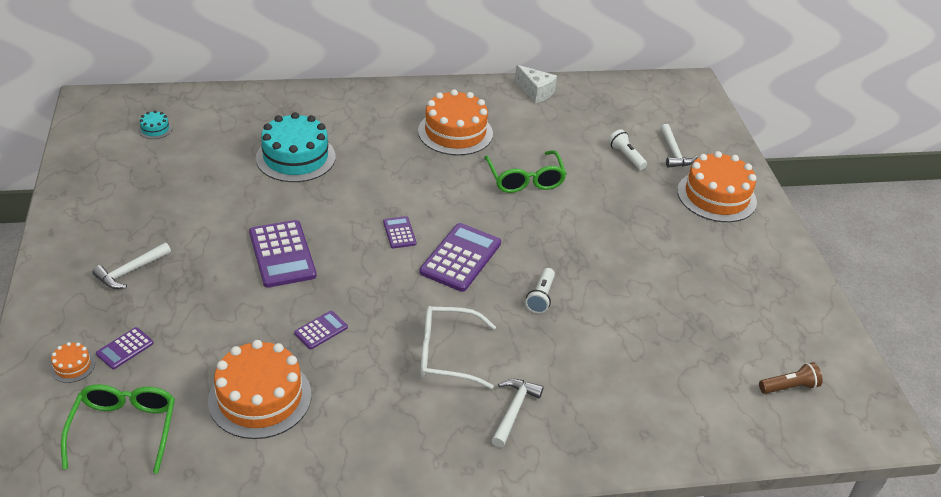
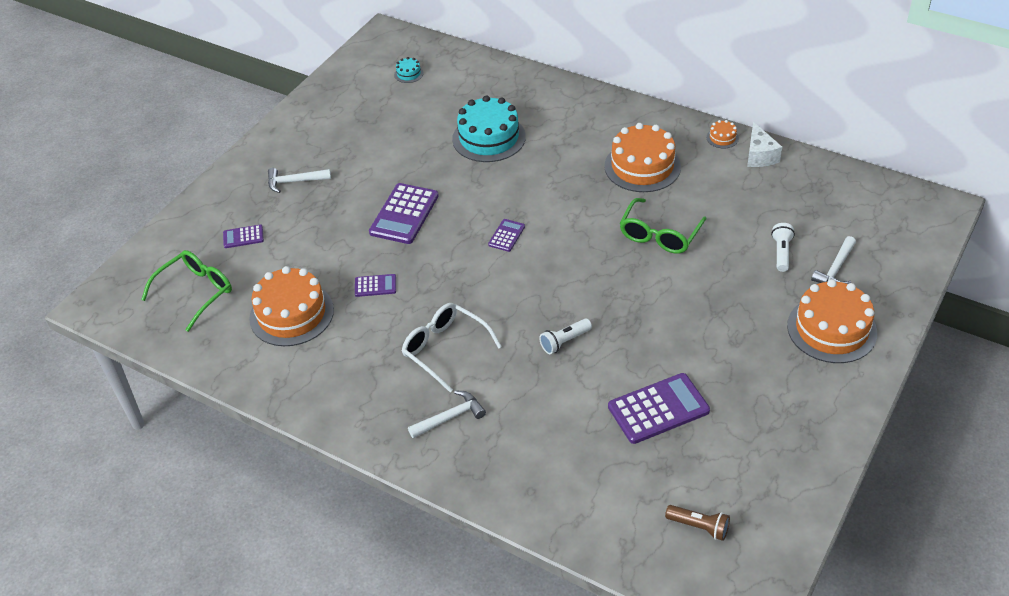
camera: 45 degrees right, 5 degrees up
orange cake [50,342,95,383] -> orange cake moved to [707,120,739,149]
purple calculator [420,223,501,292] -> purple calculator moved to [608,373,710,444]

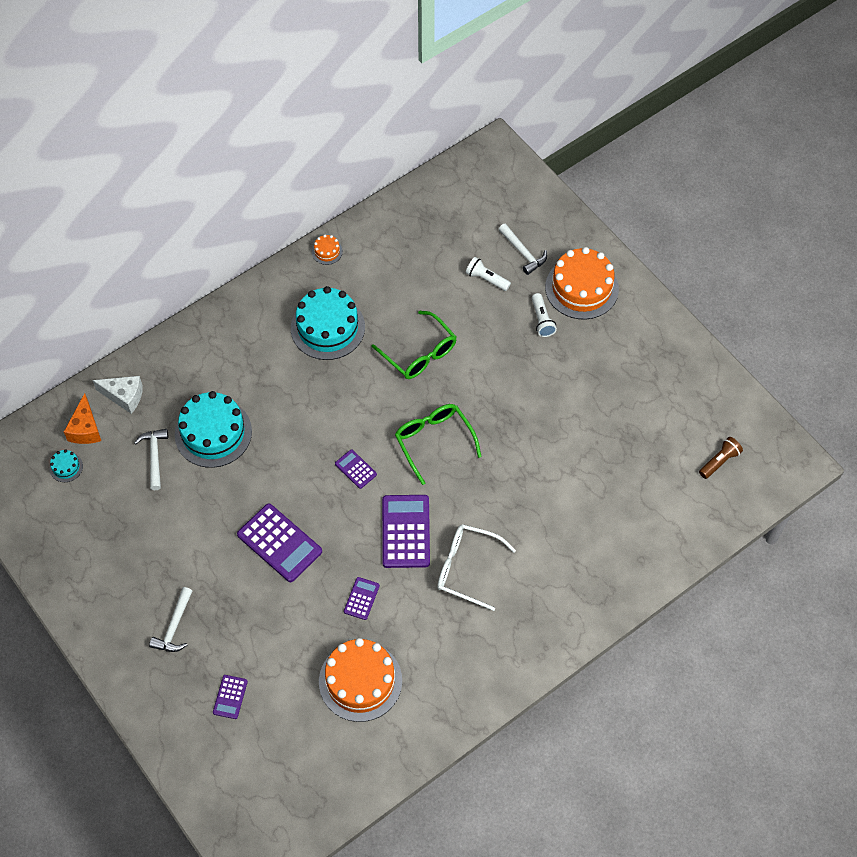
camera: 70 degrees left, 15 degrees up
green glasses [141,250,232,332] -> green glasses moved to [395,404,482,485]
white glasses [402,303,502,393] -> white glasses turned 45 degrees clockwise [437,524,516,611]
white hammer [408,391,486,438] -> white hammer moved to [134,429,168,490]
white flashlight [539,318,592,354] -> white flashlight moved to [532,293,557,337]
orange cake [604,123,681,192] -> turquoise cake [291,286,365,360]
purple calculator [608,373,710,444] -> purple calculator moved to [382,495,430,568]
white cheese [747,122,782,167] -> white cheese moved to [92,376,143,414]
none -> orange cheese [64,393,101,444]

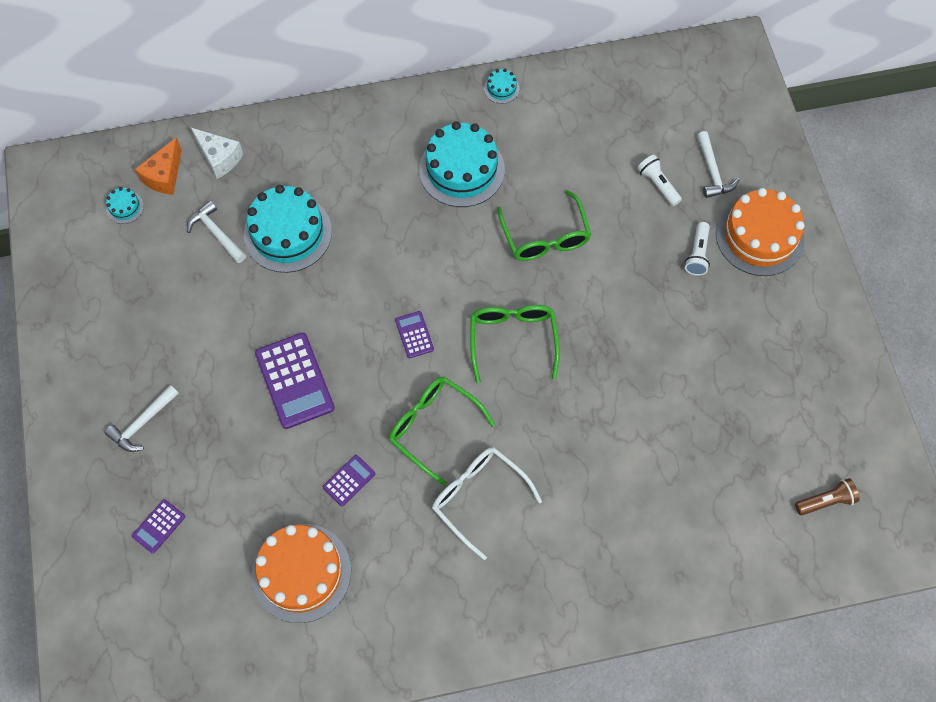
camera: 25 degrees right, 5 degrees up
white hammer [134,429,168,490] -> white hammer turned 60 degrees counterclockwise [187,200,246,263]
orange cake [312,235,343,265] -> turquoise cake [484,69,519,104]
purple calculator [382,495,430,568] -> green glasses [389,377,495,485]

